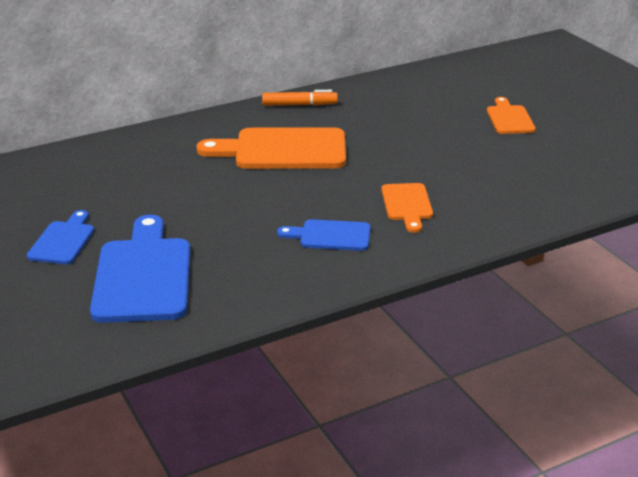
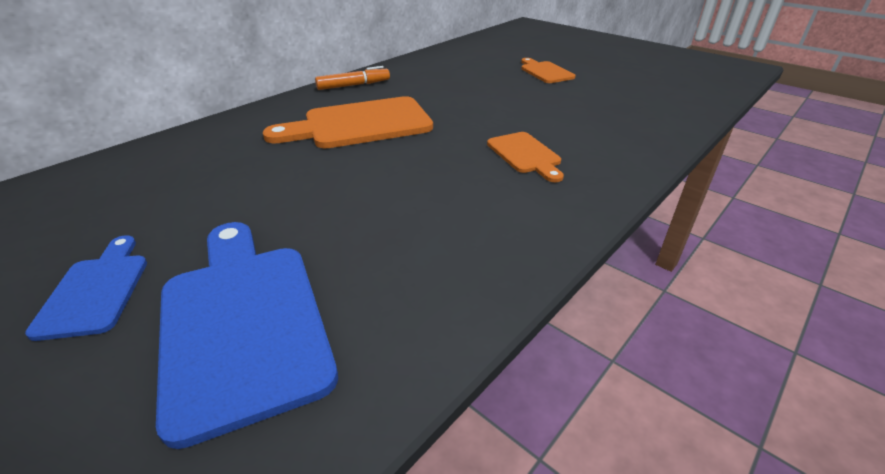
camera: 20 degrees left, 5 degrees up
blue cutting board [277,219,371,251] -> none

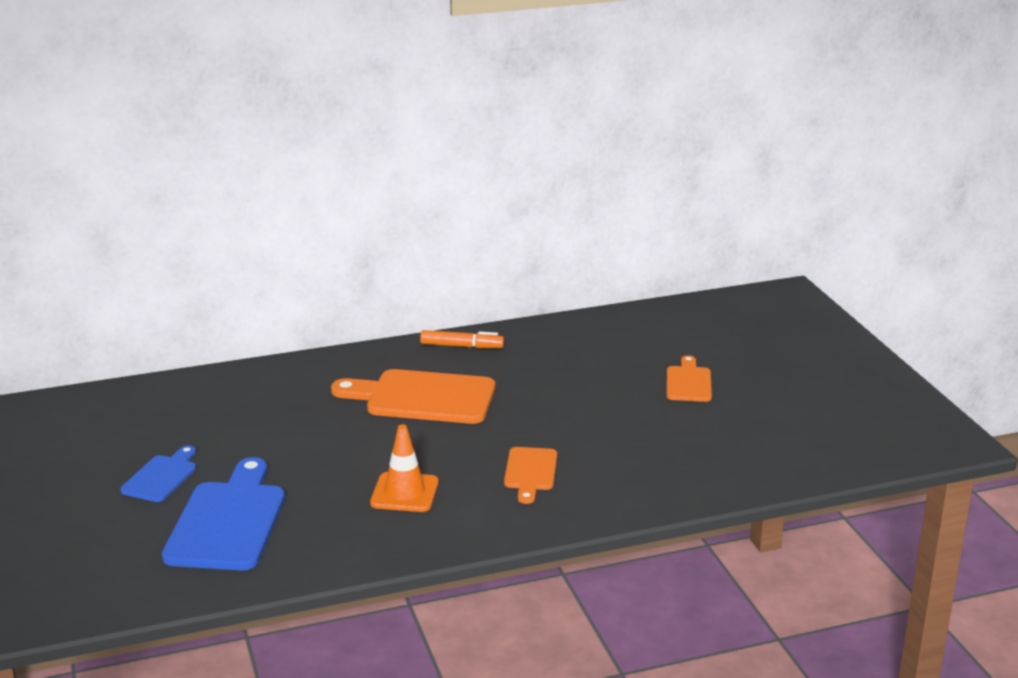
camera: 30 degrees right, 10 degrees down
none -> orange traffic cone [370,424,439,512]

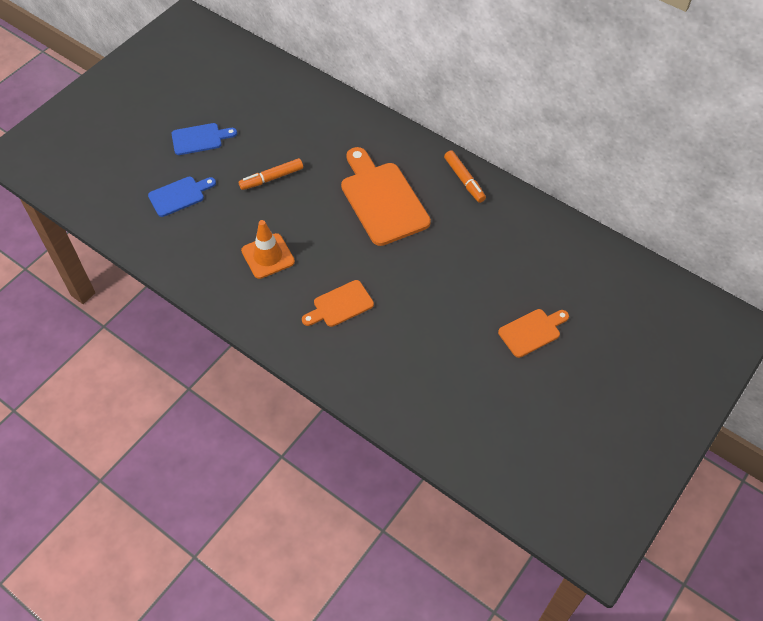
camera: 55 degrees right, 30 degrees up
blue cutting board [162,457,285,570] -> blue cutting board [148,177,216,217], size x0.55
none -> orange marker [239,158,303,190]

